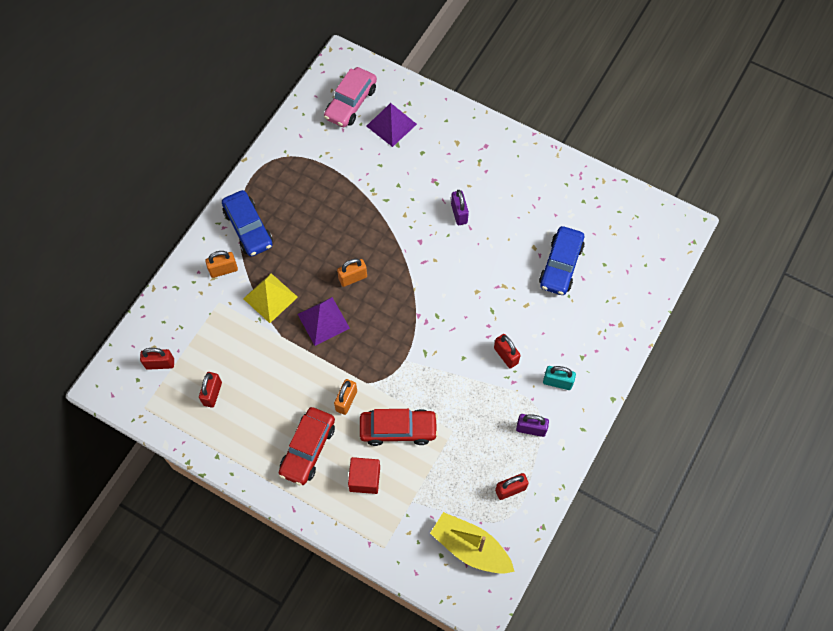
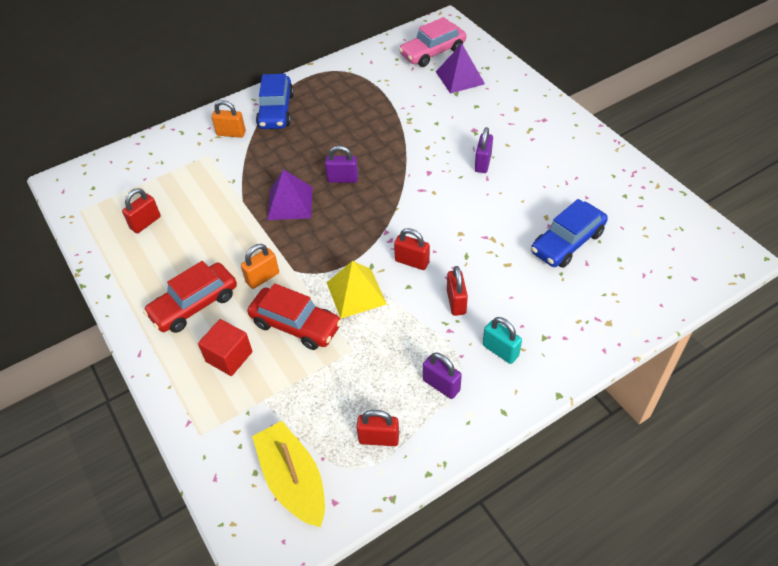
camera: 30 degrees right, 15 degrees down
red padlock [140,348,174,370] -> red padlock moved to [394,228,430,270]
yellow pyramid [243,273,298,323] -> yellow pyramid moved to [327,261,387,318]
orange padlock [337,258,367,287] -> purple padlock [325,145,358,183]

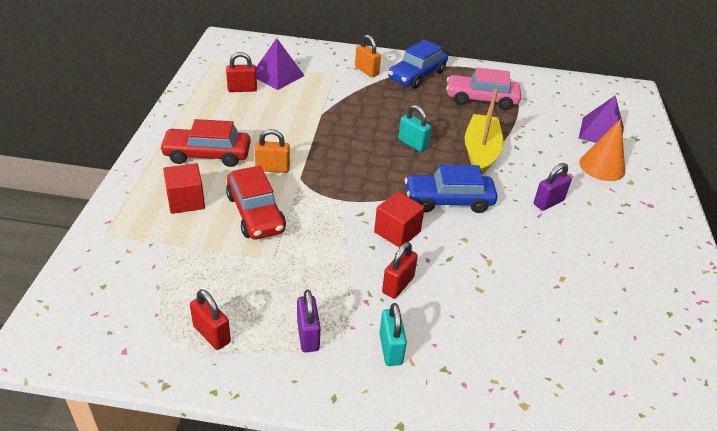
camera: 35 degrees right, 10 degrees down
yellow boat [252,421,325,527] -> yellow boat moved to [465,89,504,175]
purple pyramid [267,169,313,220] -> purple pyramid moved to [256,38,305,90]
purple padlock [325,145,358,183] -> turquoise padlock [398,105,431,152]
yellow pyramid [327,261,387,318] -> none
red padlock [394,228,430,270] -> red cube [374,192,425,248]
pink car [399,17,466,67] -> pink car moved to [446,68,521,110]
blue car [531,199,608,268] -> blue car moved to [405,164,498,213]
none -> orange cone [579,119,625,181]

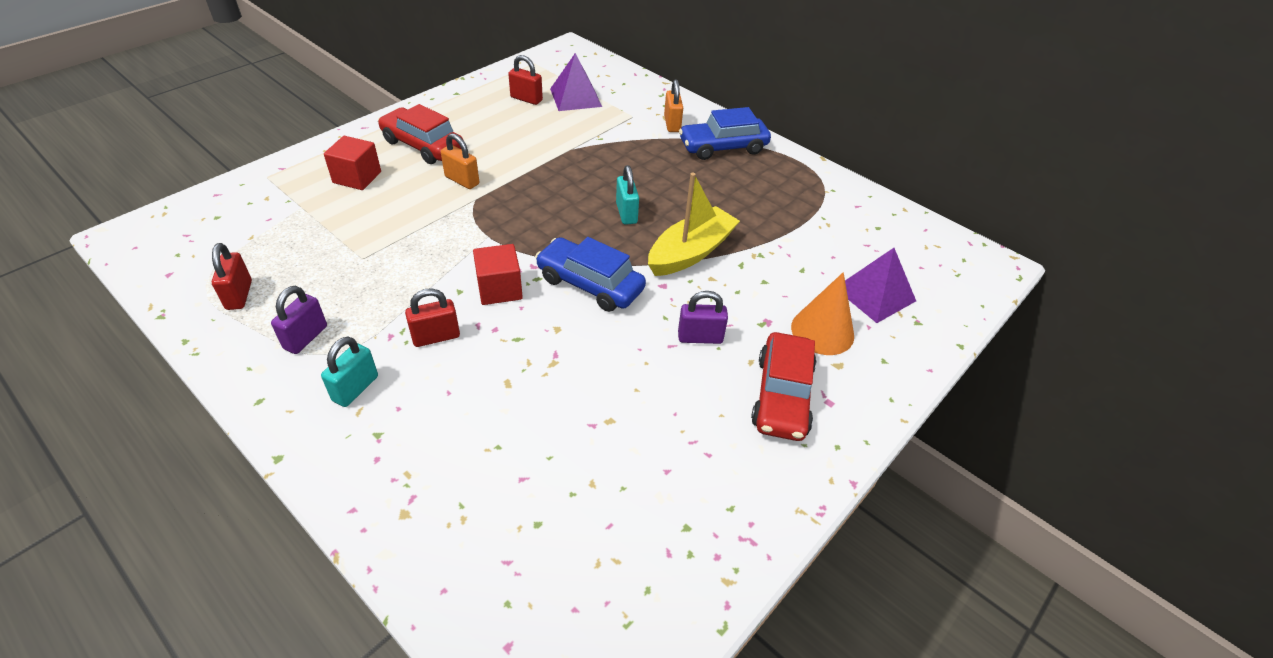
camera: 35 degrees right, 5 degrees up
red car [226,165,286,239] -> red car moved to [751,332,816,441]
pink car [446,68,521,110] -> none

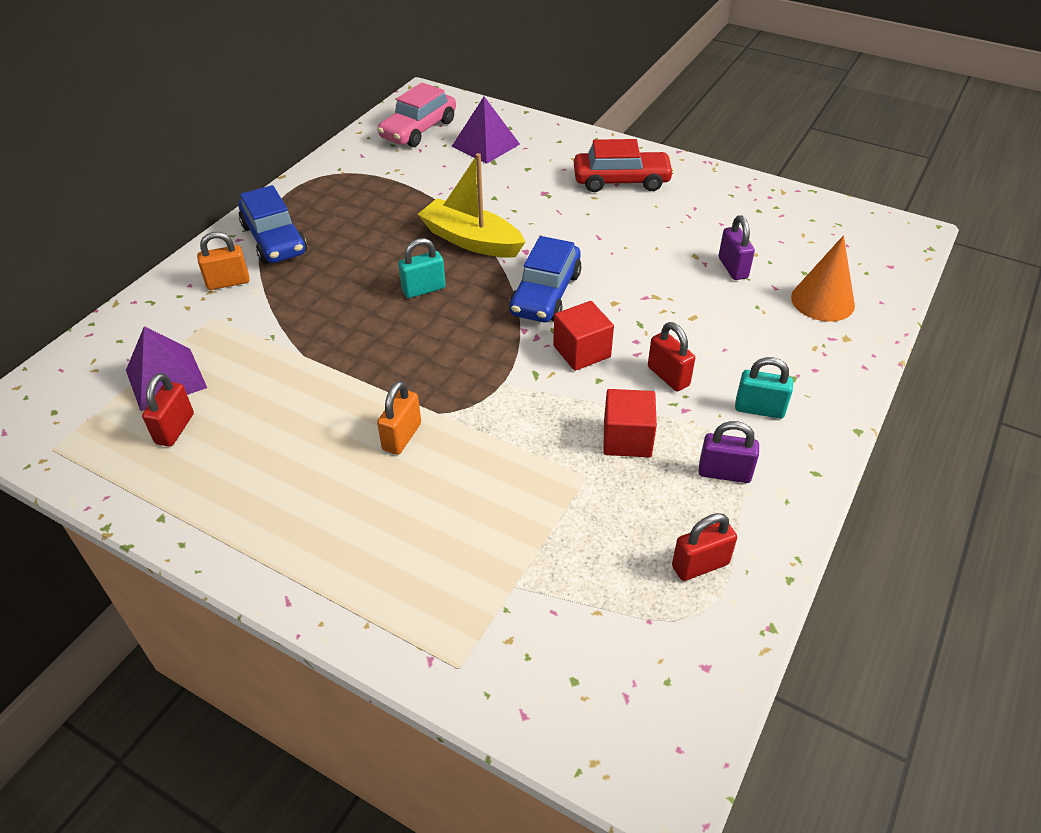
camera: 100 degrees left, 0 degrees up
red cube [324,136,381,190] -> red cube moved to [603,389,657,457]
red car [378,104,463,164] -> none
purple padlock [678,291,728,344] -> purple padlock moved to [719,215,755,280]
orange cone [791,272,854,355] -> orange cone moved to [791,235,855,322]
none -> pink car [377,83,456,147]

